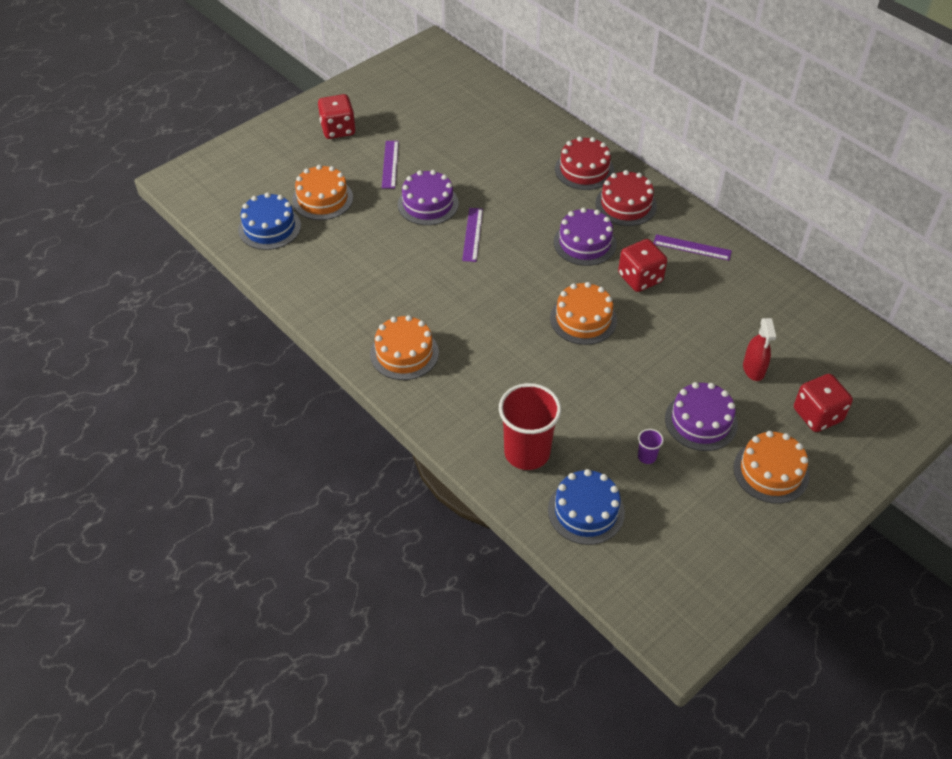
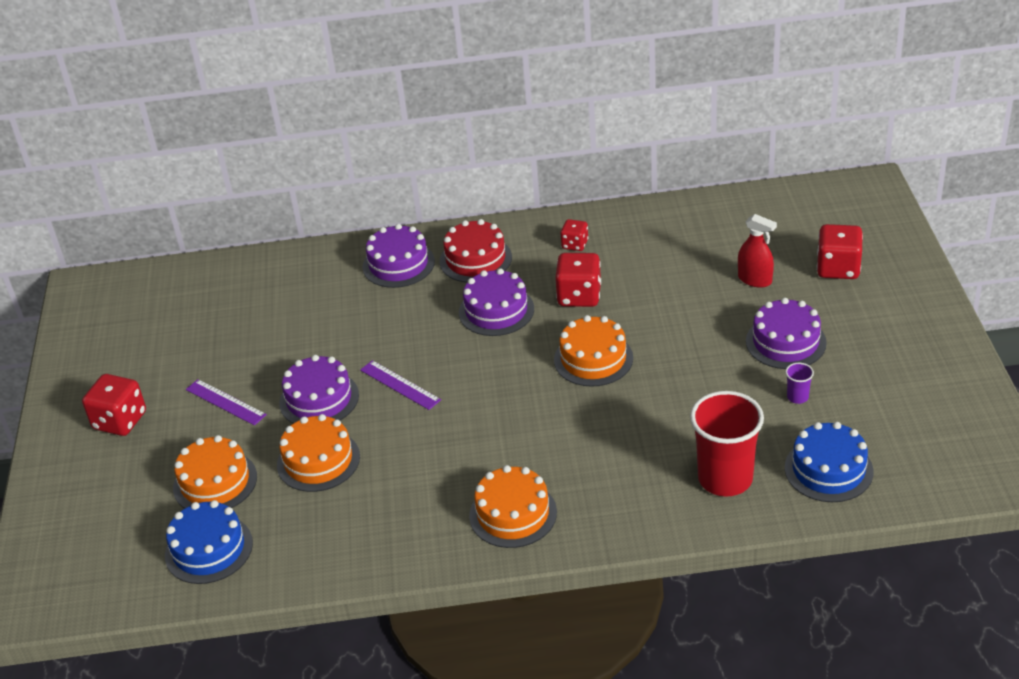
camera: 50 degrees left, 10 degrees down
red cake [555,137,614,190] -> purple cake [363,224,435,288]
purple ruler [654,234,732,260] -> red dice [560,219,588,251]
orange cake [733,431,809,504] -> orange cake moved to [277,414,360,492]

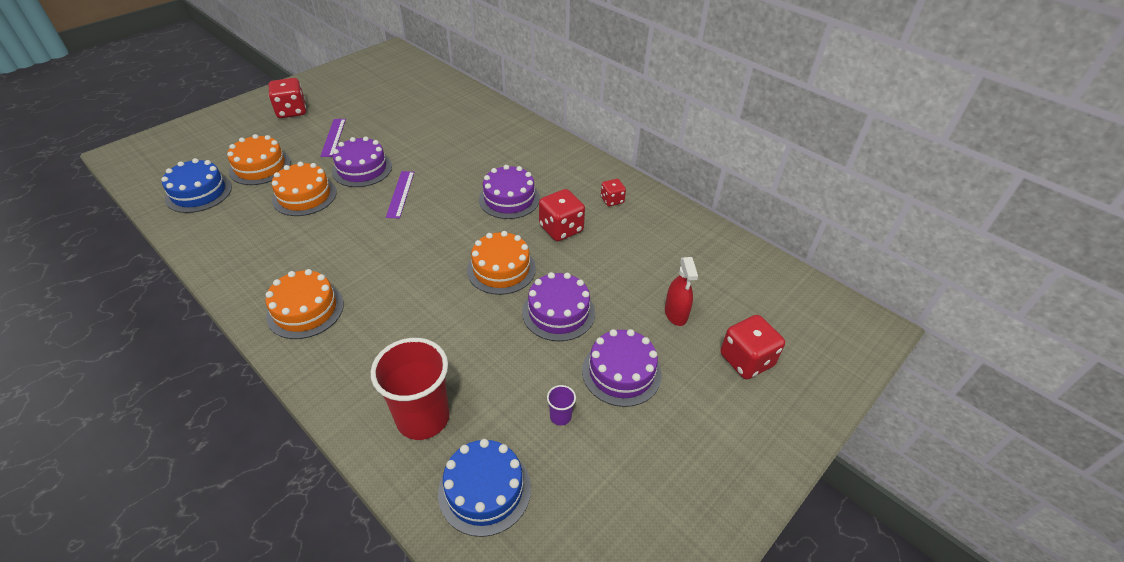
camera: 45 degrees right, 5 degrees up
purple cake [363,224,435,288] -> purple cake moved to [522,272,595,341]
red cake [440,219,512,283] -> none

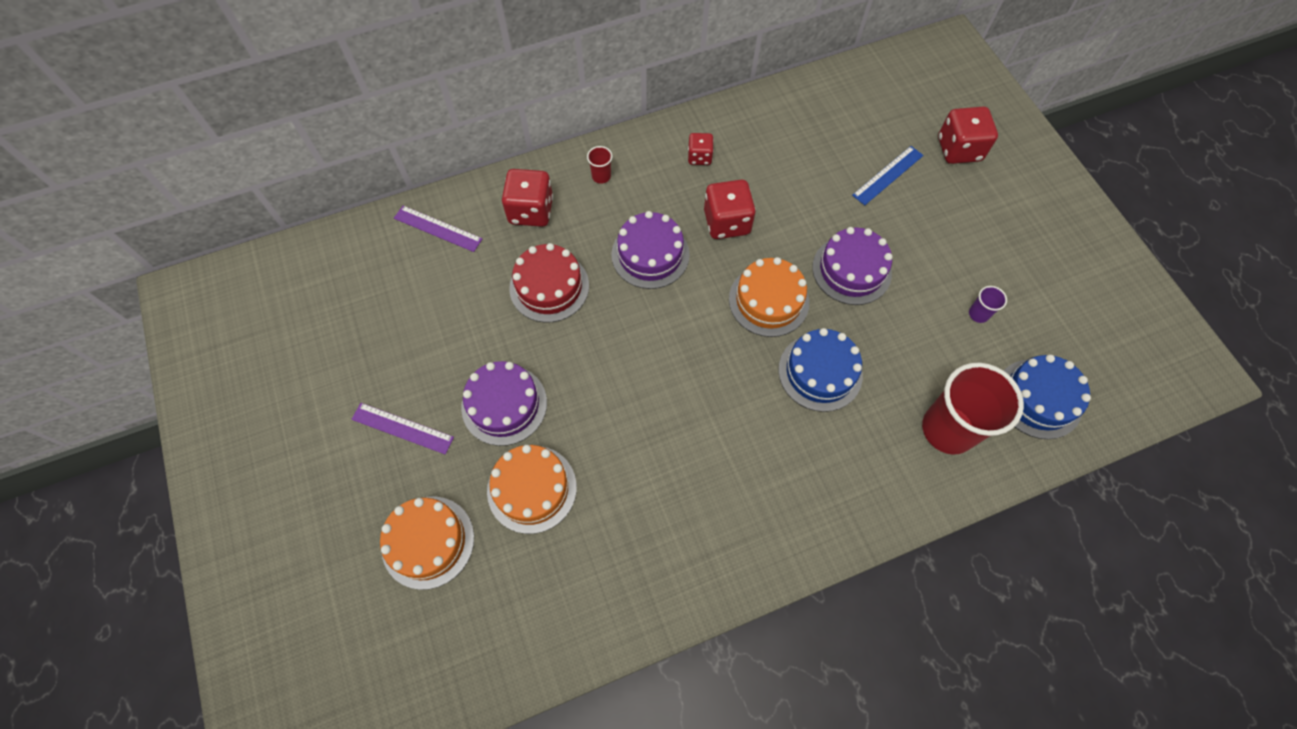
camera: 65 degrees left, 20 degrees up
blue cake [161,158,232,213] -> blue cake moved to [778,328,863,412]
orange cake [265,269,344,339] -> none
red dice [268,78,306,118] -> red dice moved to [502,169,553,227]
purple ruler [386,171,414,218] -> purple ruler moved to [394,206,482,252]
purple cake [582,329,661,407] -> none
red spray bottle [665,257,698,326] -> blue ruler [852,146,924,205]
none -> red cake [509,243,589,323]
none -> red cup [587,146,613,184]

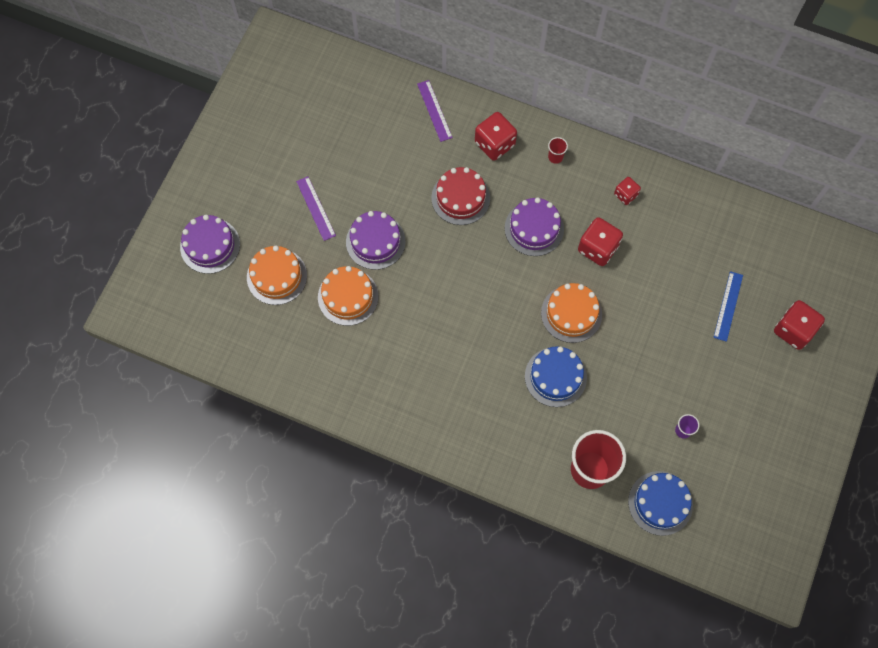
camera: 45 degrees right, 5 degrees up
purple cake [812,227,893,305] -> purple cake moved to [180,215,240,274]
blue ruler [852,146,924,205] -> blue ruler turned 75 degrees counterclockwise [713,271,743,342]

